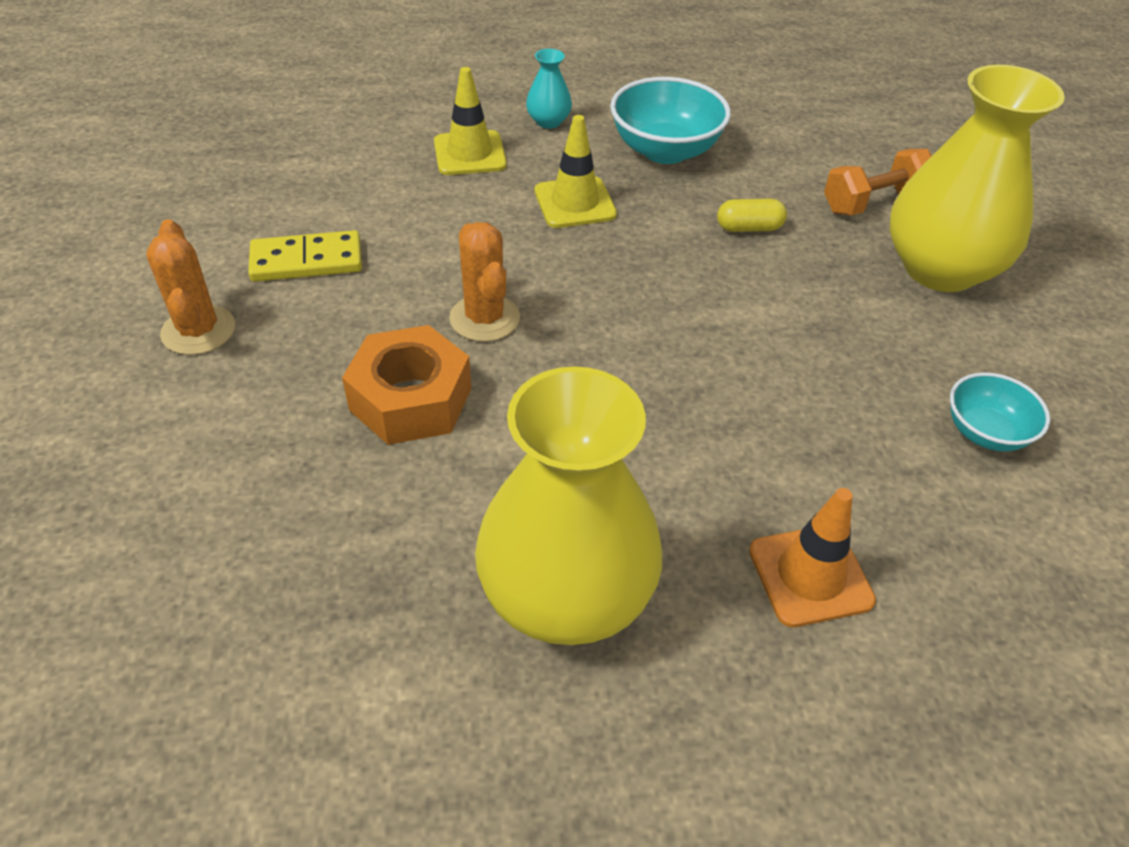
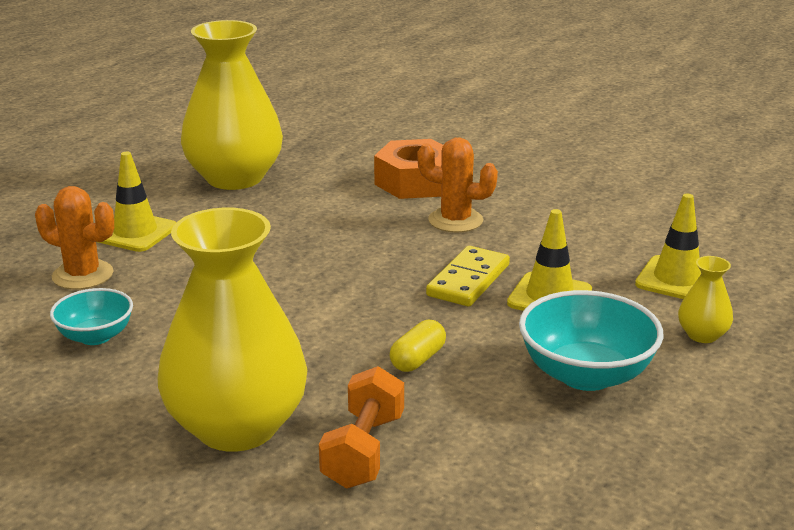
camera: 130 degrees right, 20 degrees down
orange cactus [146,219,235,355] -> orange cactus moved to [35,186,114,290]
yellow domino [248,230,362,282] -> yellow domino moved to [426,246,510,307]
turquoise vase [526,49,572,128] -> yellow vase [678,256,733,343]
orange traffic cone [749,488,876,627] -> yellow traffic cone [98,152,176,252]

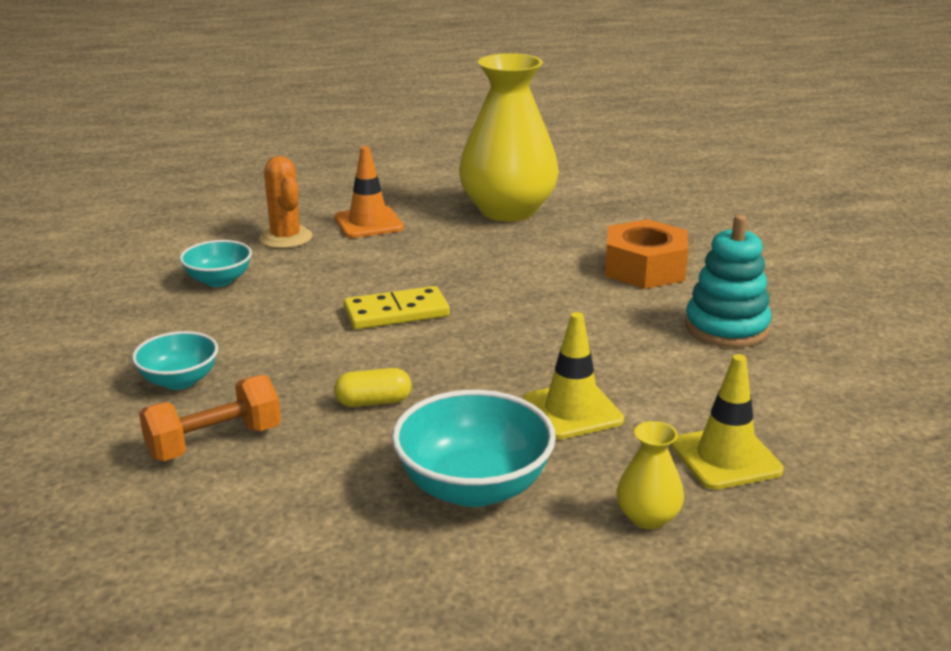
camera: 45 degrees right, 0 degrees up
yellow traffic cone [98,152,176,252] -> orange traffic cone [334,146,404,238]
yellow vase [157,208,307,452] -> turquoise bowl [132,331,218,390]
orange cactus [417,137,498,232] -> none
yellow domino [426,246,510,307] -> yellow domino moved to [343,286,450,330]
none -> turquoise stacking toy [685,215,771,348]

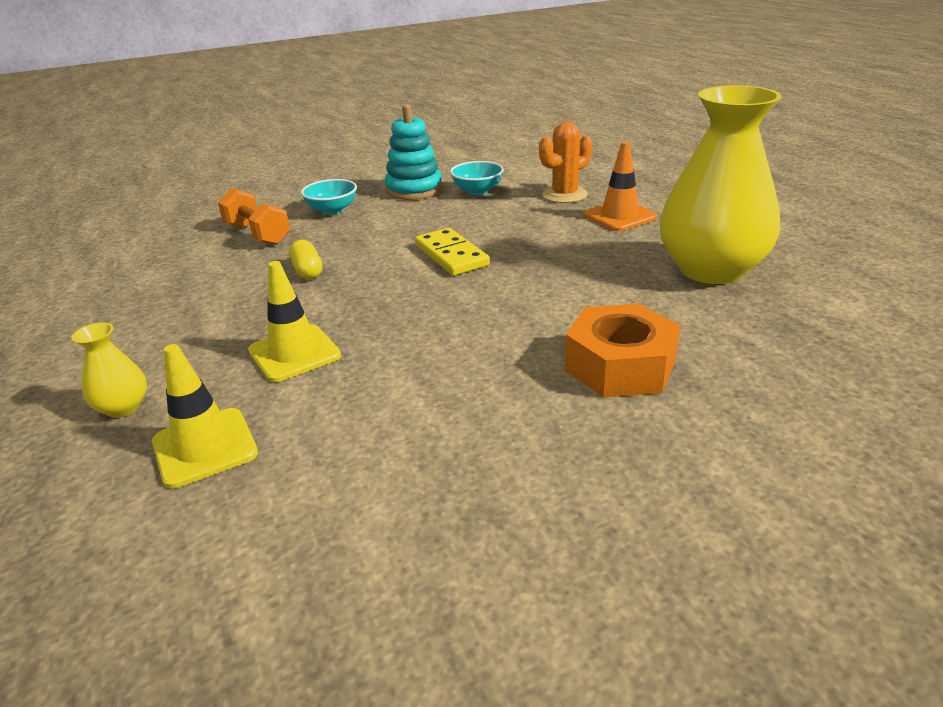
camera: 80 degrees right, 5 degrees up
turquoise bowl [392,390,556,507] -> none
turquoise stacking toy [685,215,771,348] -> turquoise stacking toy moved to [385,104,443,200]

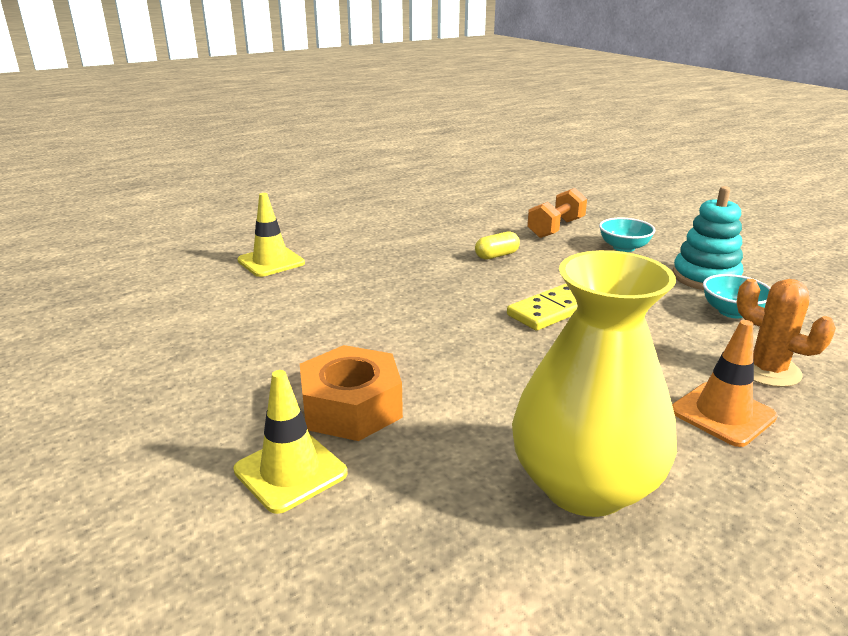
camera: 80 degrees right, 5 degrees down
yellow vase [71,323,147,418] -> none
yellow traffic cone [248,261,341,382] -> yellow traffic cone moved to [234,370,348,514]

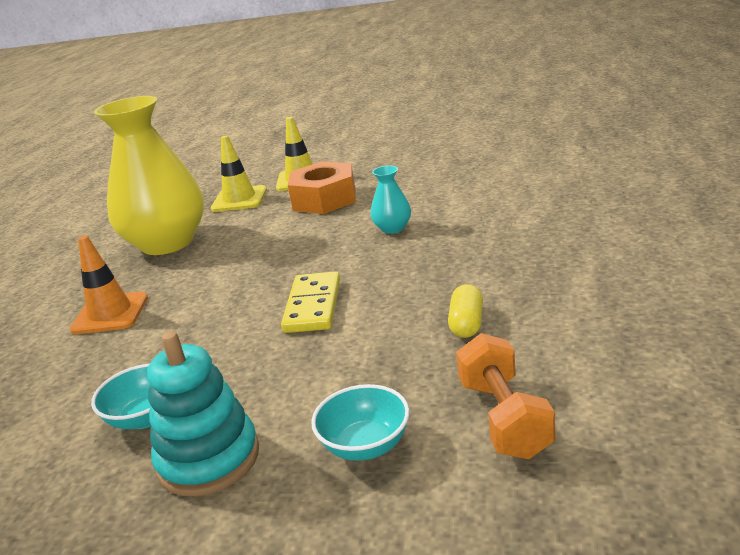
camera: 135 degrees right, 0 degrees up
yellow traffic cone [237,193,305,277] -> yellow traffic cone moved to [211,135,267,212]
orange cactus [736,279,836,387] -> none
none -> turquoise vase [370,166,411,234]

